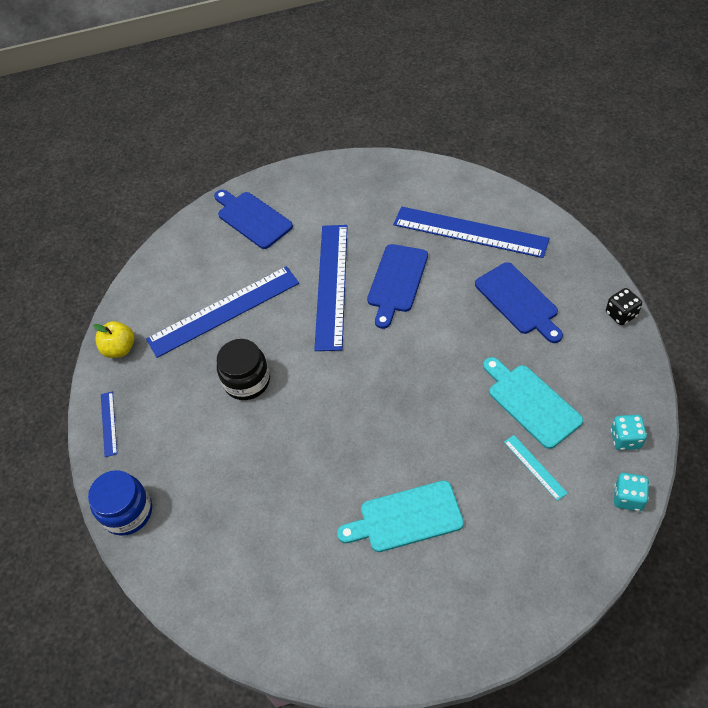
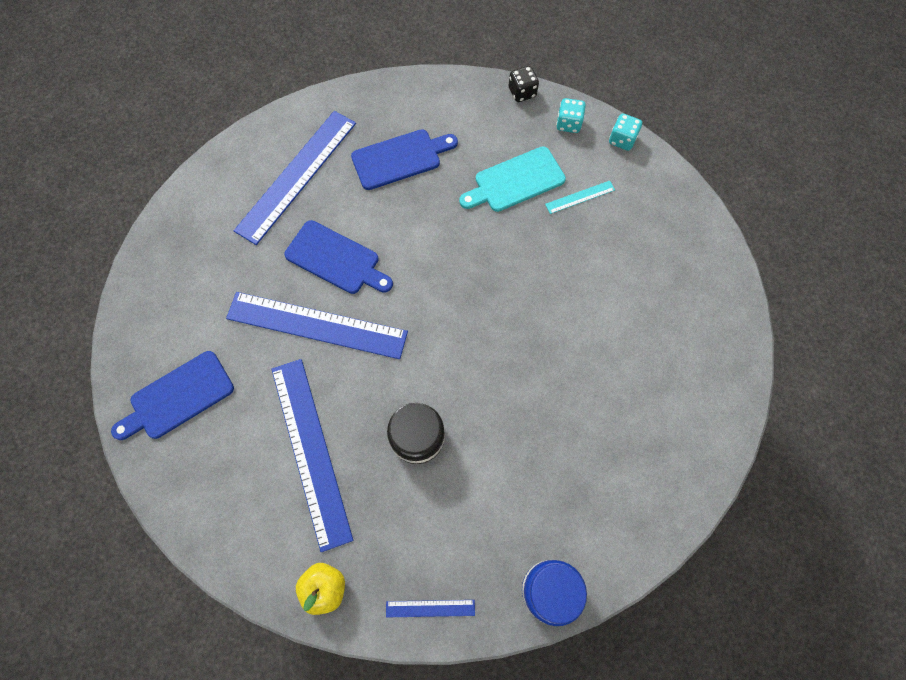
camera: 85 degrees left, 15 degrees up
turquoise cutting board [337,480,464,552] -> none
black dice [606,288,642,325] -> black dice moved to [509,66,539,102]

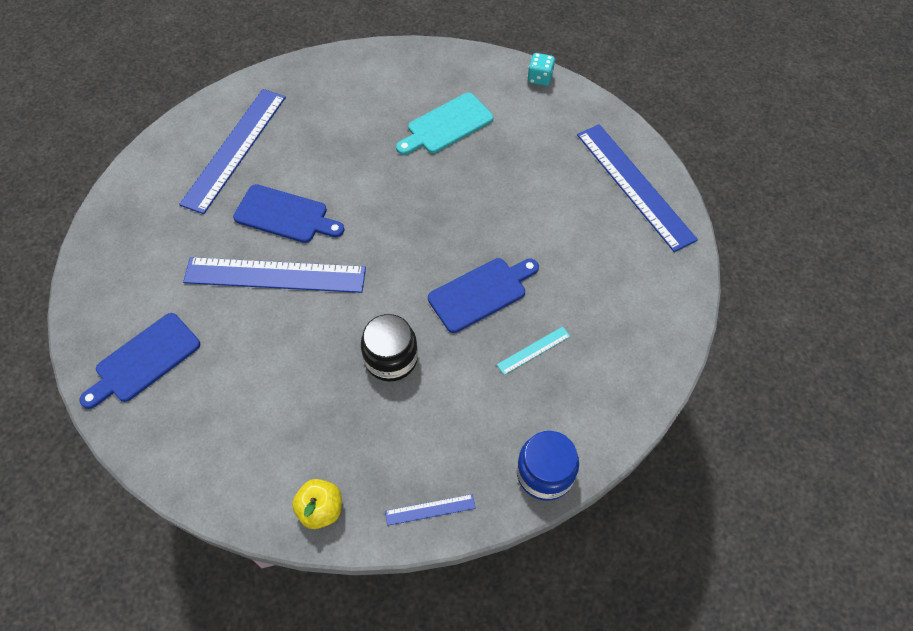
camera: 10 degrees left, 10 degrees down
blue ruler [271,359,353,552] -> blue ruler moved to [577,124,698,252]
blue cutting board [351,129,458,190] -> blue cutting board moved to [428,258,539,333]
black dice [509,66,539,102] -> none
turquoise ruler [545,181,615,214] -> turquoise ruler moved to [497,326,570,375]
turquoise dice [556,98,586,133] -> none

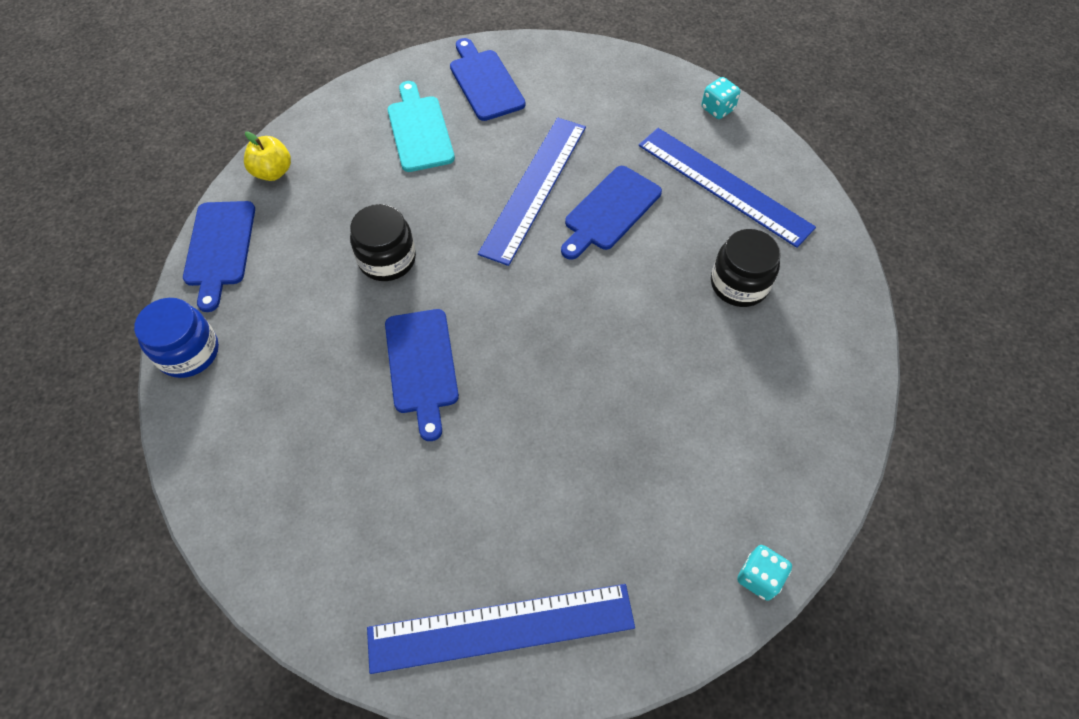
camera: 110 degrees right, 0 degrees up
blue ruler [385,494,476,526] -> blue cutting board [183,201,255,312]
turquoise cutting board [396,93,493,155] -> turquoise cutting board moved to [388,81,455,172]
turquoise ruler [497,326,570,375] -> none
none -> turquoise dice [701,77,740,119]
none -> black jar [711,229,781,307]

